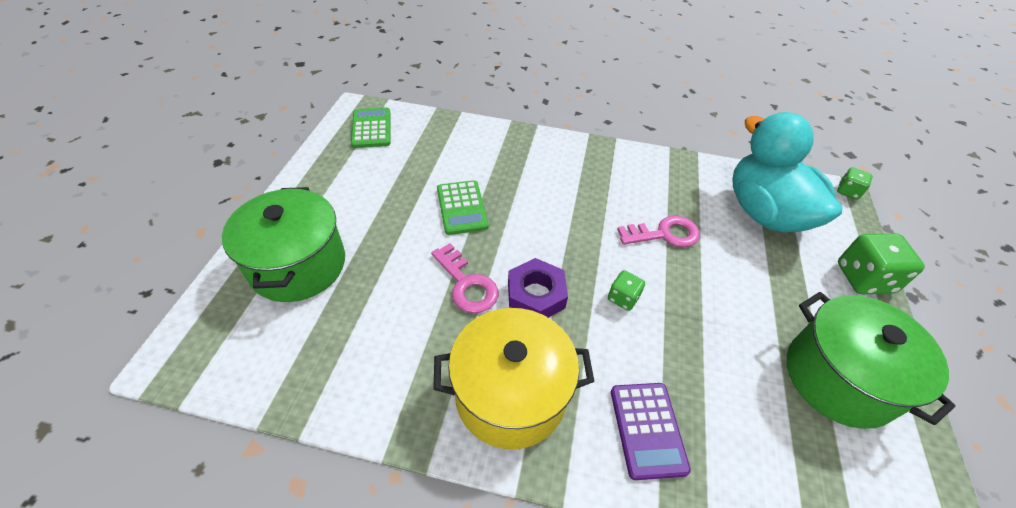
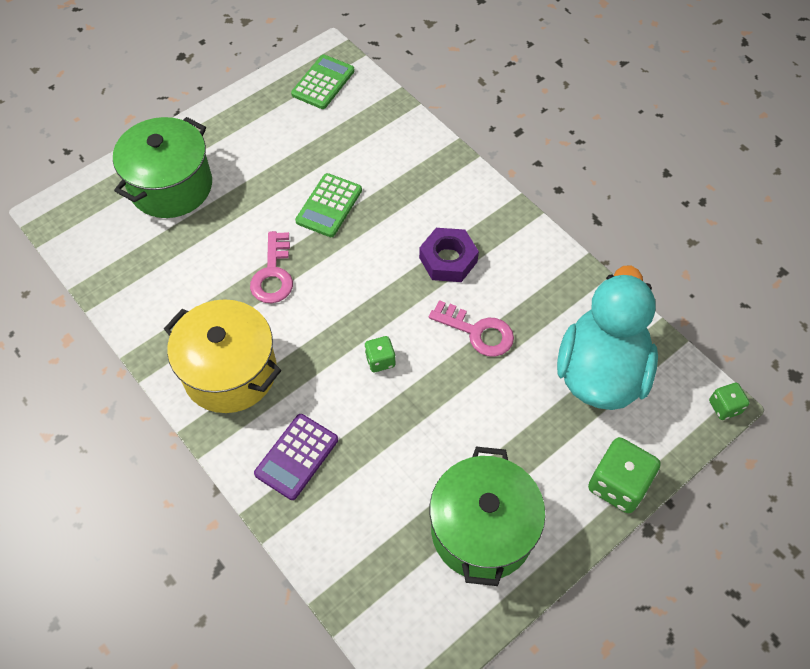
camera: 40 degrees right, 10 degrees up
purple nut [508,258,568,318] -> purple nut moved to [419,228,479,282]

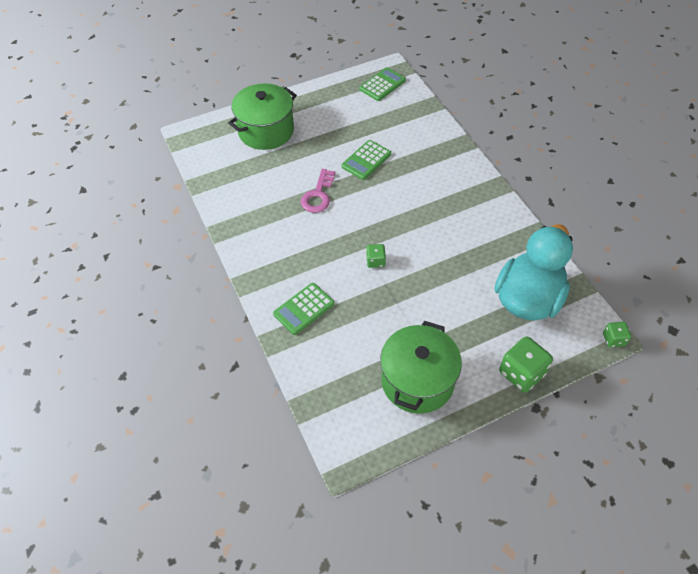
camera: 15 degrees right, 5 degrees down
yellow pot [164,299,281,413] -> none
purple calculator [254,414,338,500] -> green calculator [273,283,334,335]
purple nut [419,228,479,282] -> none
pink key [429,300,514,357] -> none

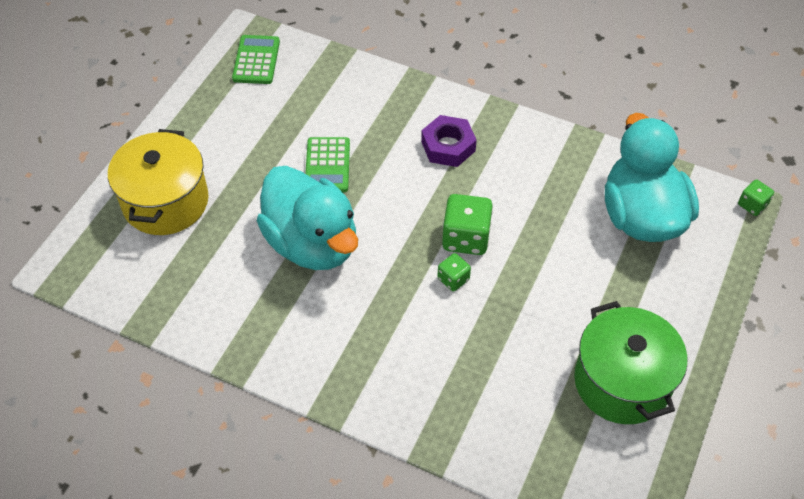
camera: 40 degrees left, 0 degrees up
green pot [228,83,297,150] -> yellow pot [108,129,209,235]
green calculator [273,283,334,335] -> none
pink key [301,169,335,213] -> turquoise duck [256,166,358,270]
green dice [499,336,553,393] -> green dice moved to [442,194,493,255]
none -> purple nut [421,115,477,167]

